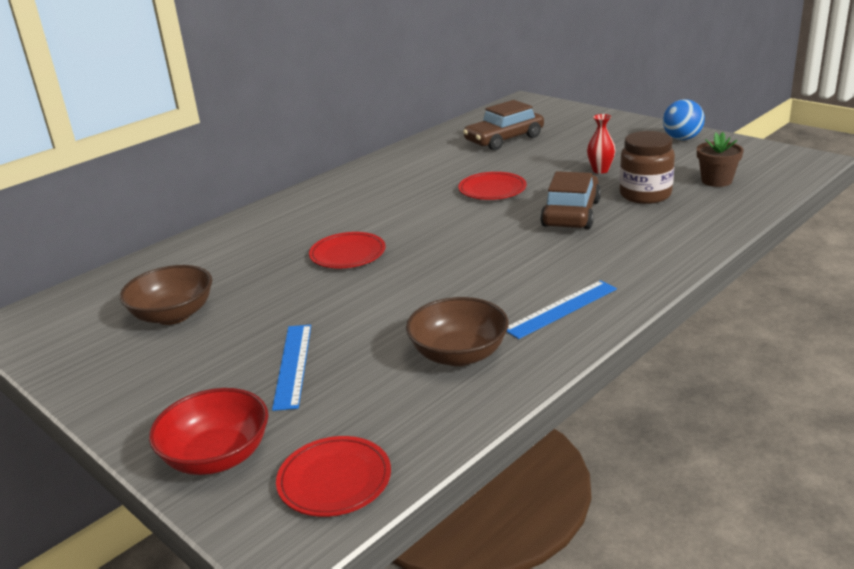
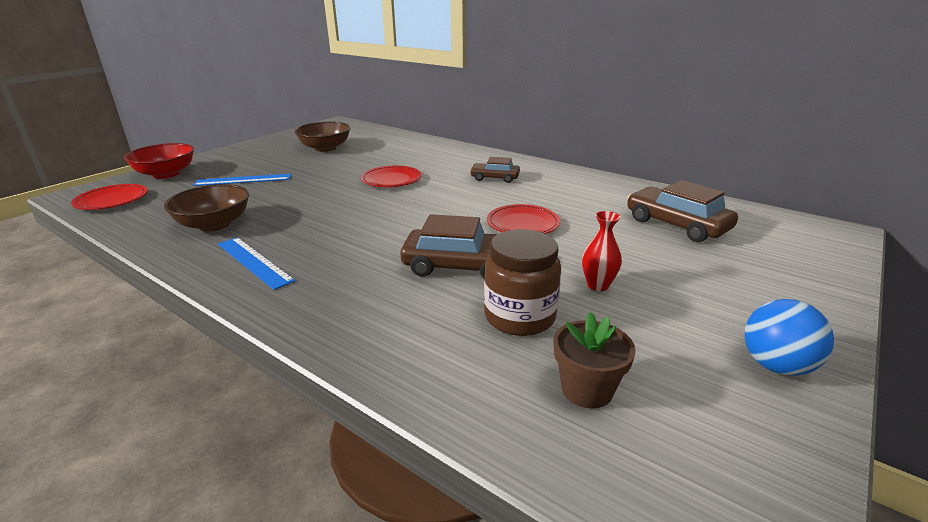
camera: 80 degrees right, 0 degrees up
none -> brown car [470,157,520,183]

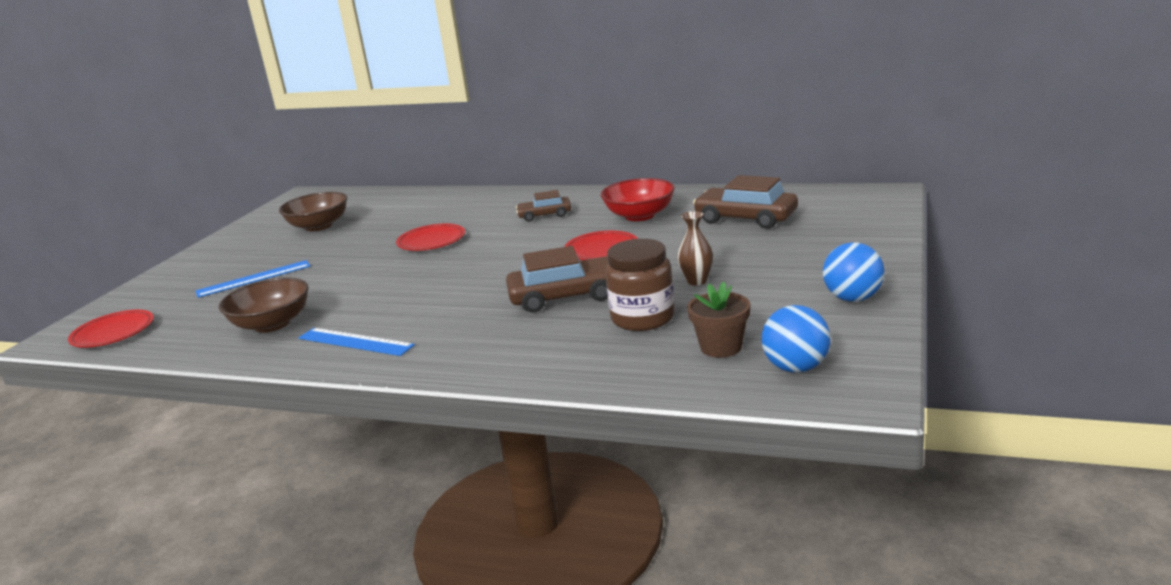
camera: 15 degrees left, 5 degrees down
red bowl [124,143,194,179] -> red bowl moved to [601,178,674,221]
red vase [582,211,622,291] -> brown vase [677,211,713,286]
none -> blue ball [761,305,831,373]

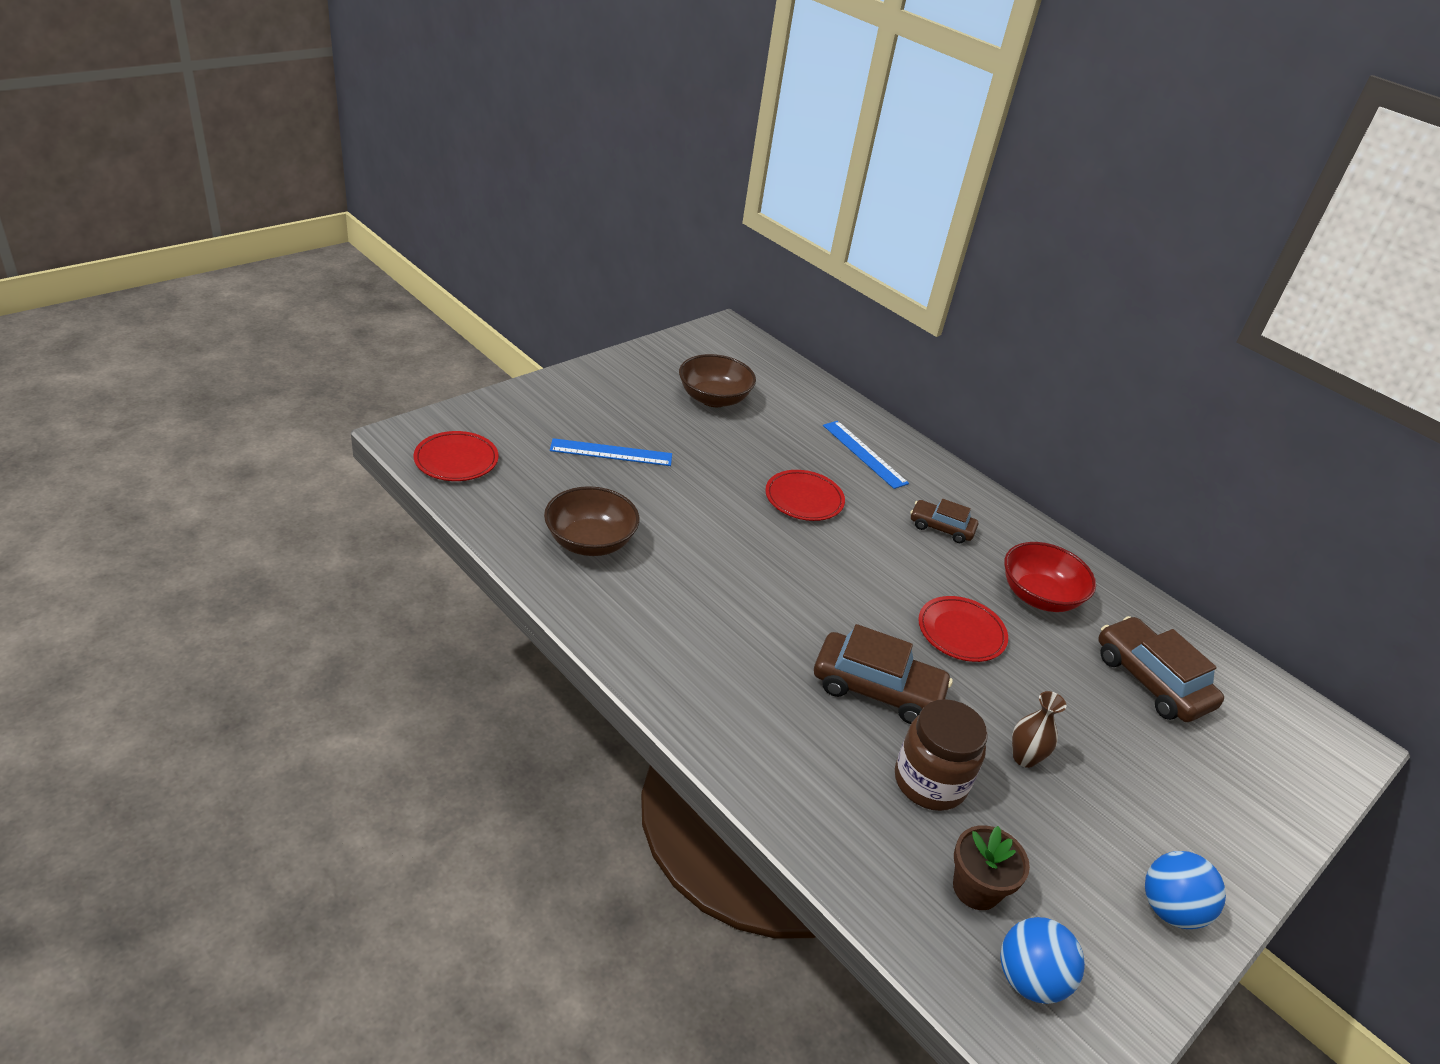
camera: 20 degrees right, 15 degrees up
blue ruler [299,328,415,356] -> blue ruler moved to [823,421,909,489]

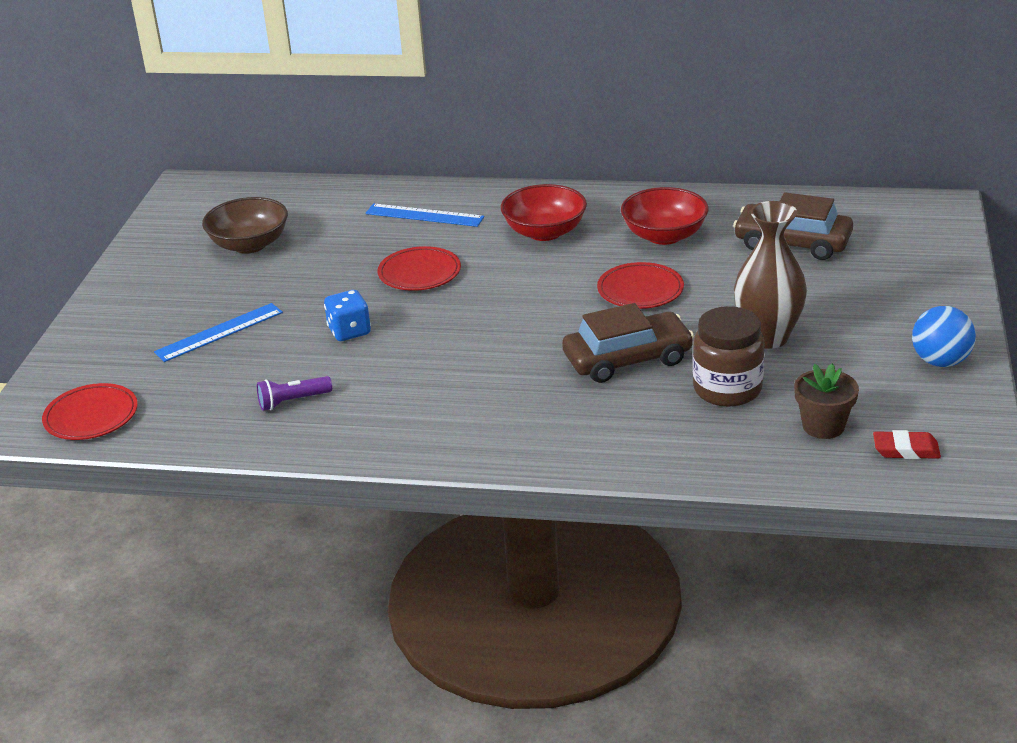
camera: 30 degrees left, 5 degrees down
brown bowl [544,486,639,556] -> purple flashlight [257,376,332,411]
brown car [910,499,978,543] -> red bowl [501,184,587,241]
blue ball [1000,917,1085,1004] -> red eraser [873,430,941,459]
brown vase [1012,691,1066,768] -> brown vase [734,201,807,349], size x1.85
none -> blue dice [324,290,371,341]

